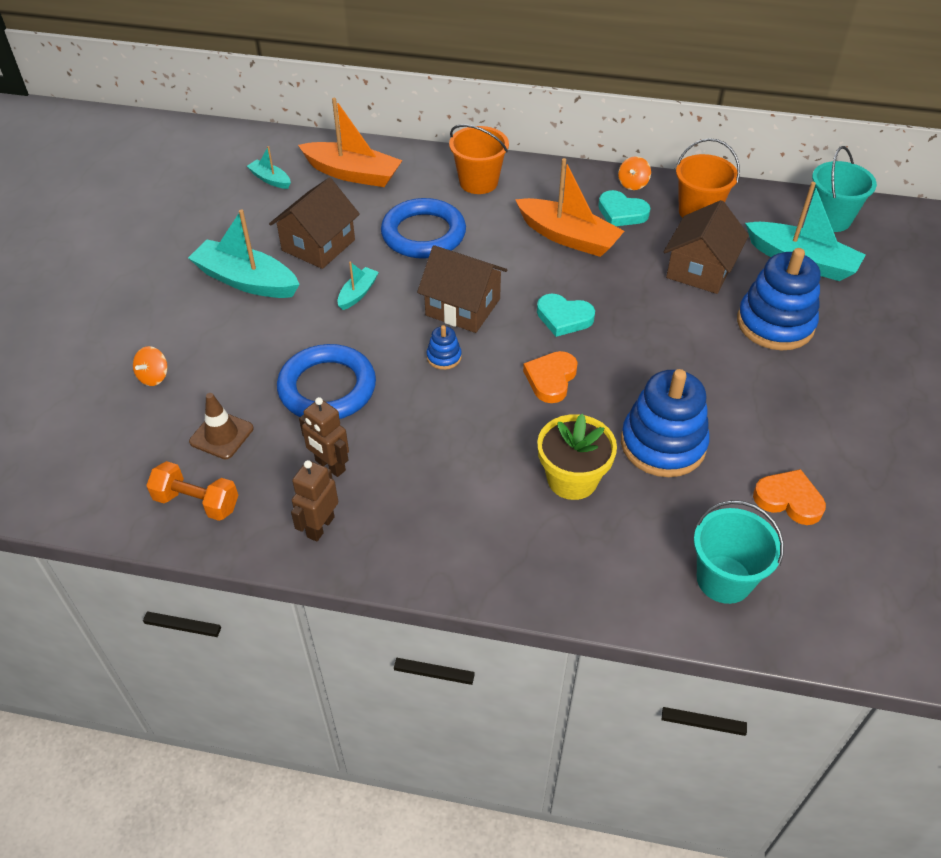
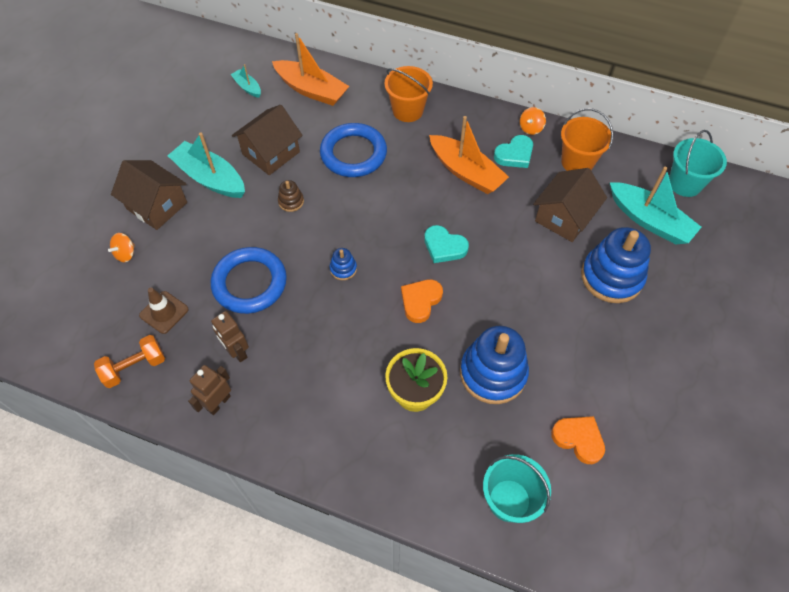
camera: 10 degrees right, 10 degrees up
orange dumbbell [146,461,238,521] -> orange dumbbell turned 60 degrees counterclockwise [94,335,165,388]
turquoise boat [337,261,379,310] -> brown stacking toy [278,180,304,212]
brown house [417,245,507,333] -> brown house moved to [111,160,187,230]
turquoise heart [598,190,650,226] -> turquoise heart turned 75 degrees counterclockwise [494,135,533,168]

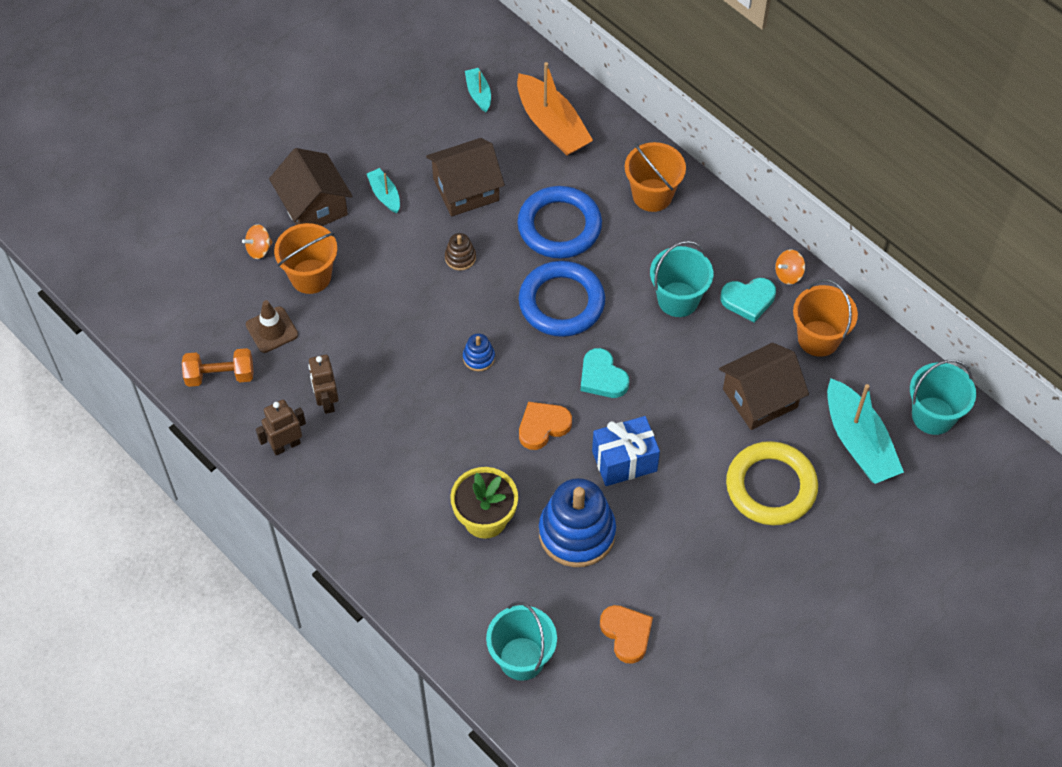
camera: 25 degrees right, 0 degrees up
turquoise boat [167,133,245,198] -> turquoise boat [367,168,400,213], size x0.50
blue ring [211,247,287,314] -> blue ring moved to [519,261,605,337]
orange boat [429,116,509,194] -> turquoise bucket [650,241,713,317]
blue stacking toy [581,227,651,303] -> yellow ring [726,441,818,525]
none -> orange bucket [274,223,337,294]
none -> blue gift [592,416,660,486]

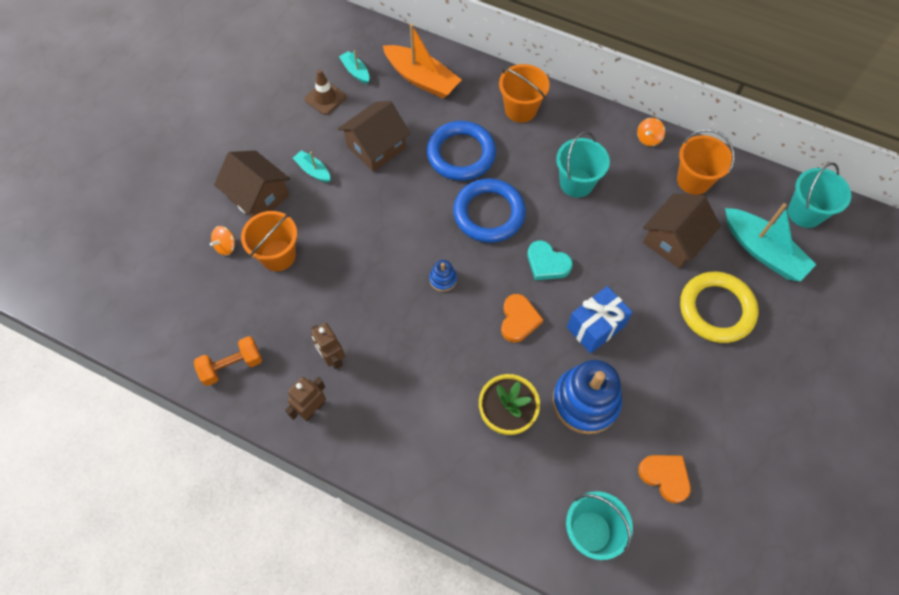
camera: 20 degrees left, 5 degrees up
brown traffic cone [246,300,298,353] -> brown traffic cone moved to [304,69,346,115]
brown stacking toy [445,233,476,271] -> none
orange heart [519,402,572,450] -> orange heart turned 150 degrees clockwise [501,294,543,343]
turquoise heart [720,278,776,323] -> none

